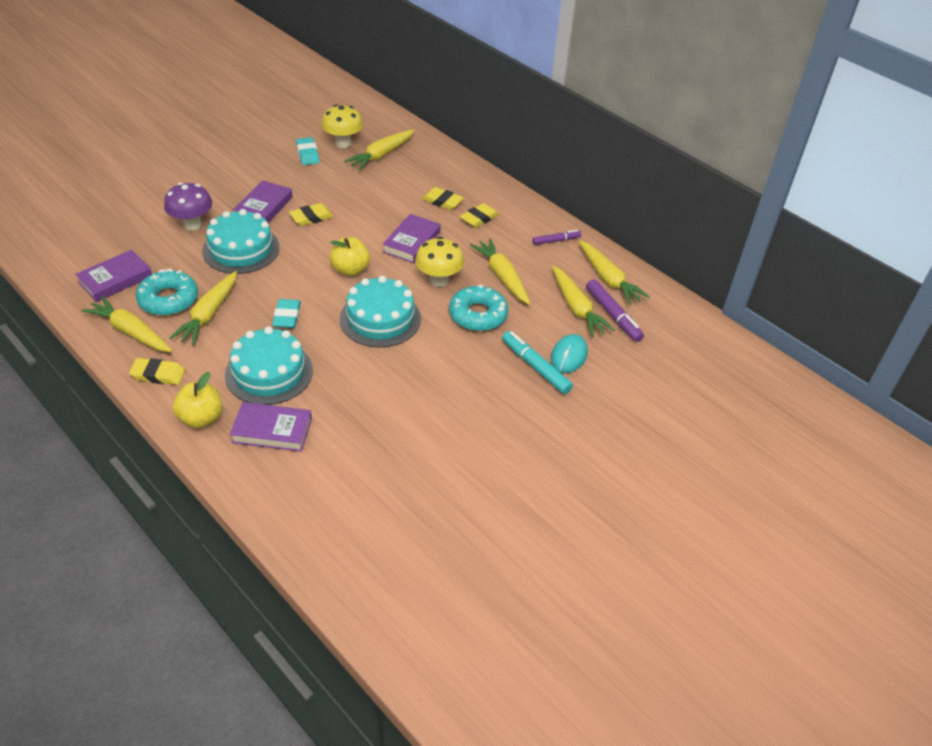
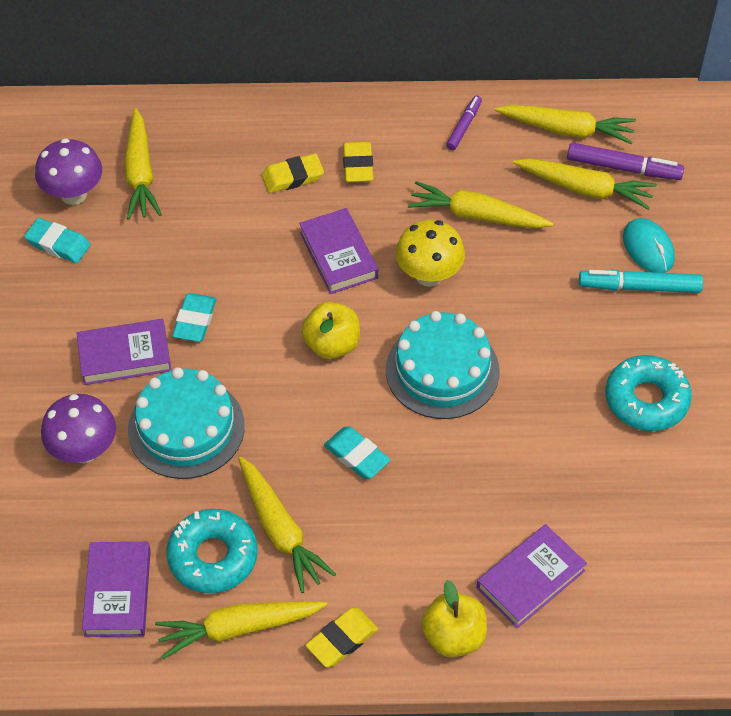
camera: 45 degrees left, 10 degrees up
turquoise cake [225,327,313,405] -> none
purple book [233,180,293,223] -> purple book turned 75 degrees counterclockwise [77,319,172,385]
yellow eraser [289,203,334,226] -> turquoise eraser [172,293,216,342]
yellow mushroom [321,104,363,148] -> purple mushroom [35,138,102,205]
turquoise donut [449,285,508,331] -> turquoise donut moved to [606,355,692,431]

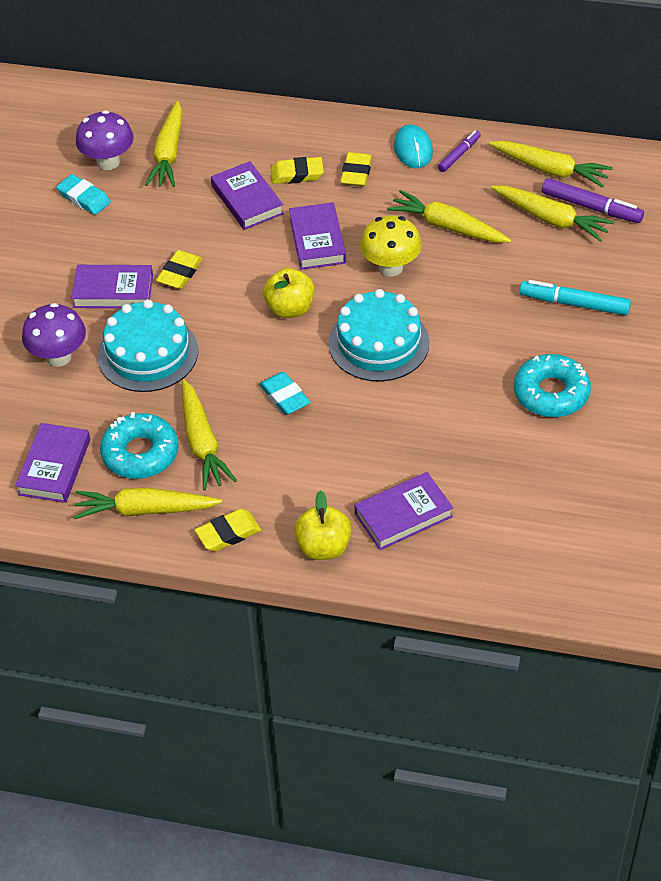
camera: 15 degrees right, 5 degrees down
turquoise eraser [172,293,216,342] -> yellow eraser [156,250,203,289]
turquoise mouse [623,218,675,273] -> turquoise mouse moved to [394,125,433,168]
none -> purple book [211,161,284,230]

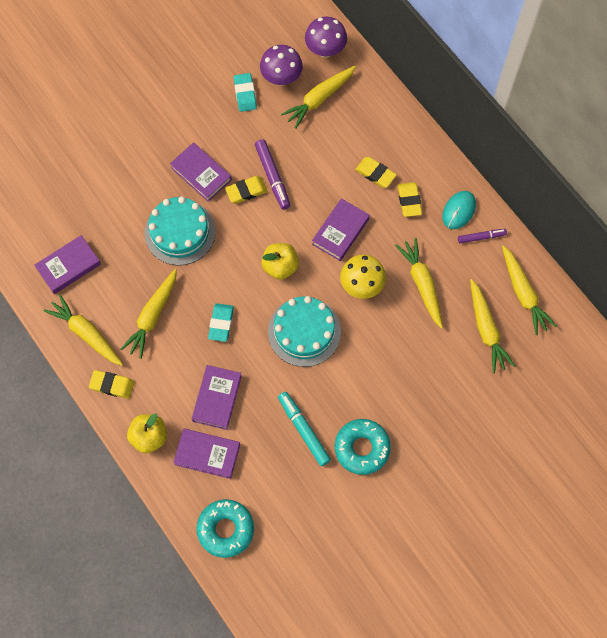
camera: 40 degrees right, 20 degrees up
purple mushroom [22,303,86,367] -> purple mushroom moved to [305,16,347,58]
turquoise donut [100,412,179,479] -> turquoise donut moved to [197,499,254,558]
purple book [211,161,284,230] -> purple book moved to [192,365,242,430]
yellow eraser [340,152,372,186] -> yellow eraser turned 60 degrees counterclockwise [398,182,422,217]
turquoise marker [520,280,631,316] -> turquoise marker moved to [278,392,331,466]
purple marker [542,178,644,223] -> purple marker moved to [255,139,290,210]

